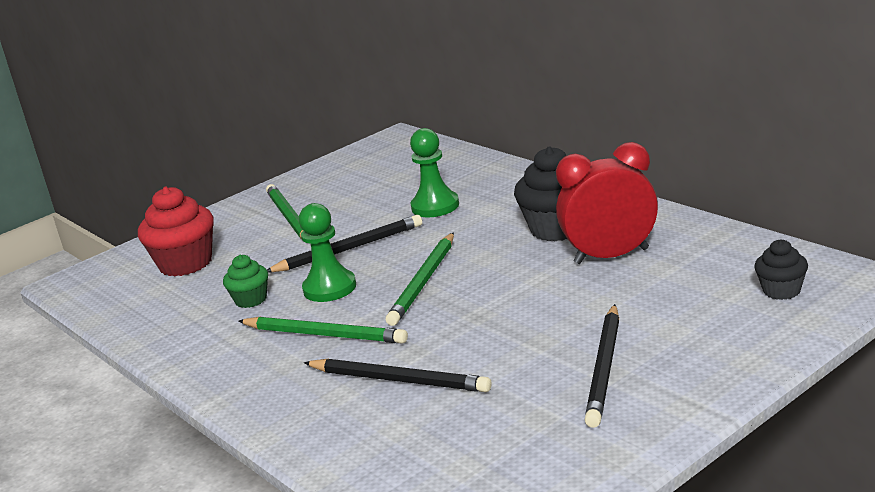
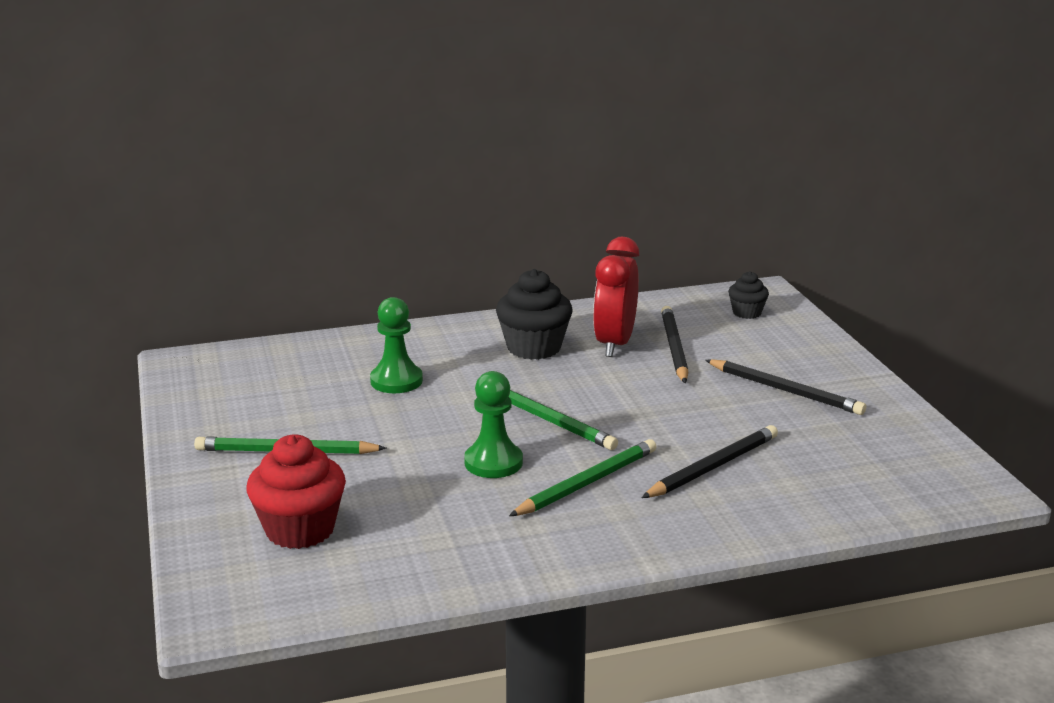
camera: 70 degrees left, 0 degrees up
green cupcake [223,255,268,308] -> none
black pencil [267,215,422,272] -> black pencil moved to [661,306,688,383]

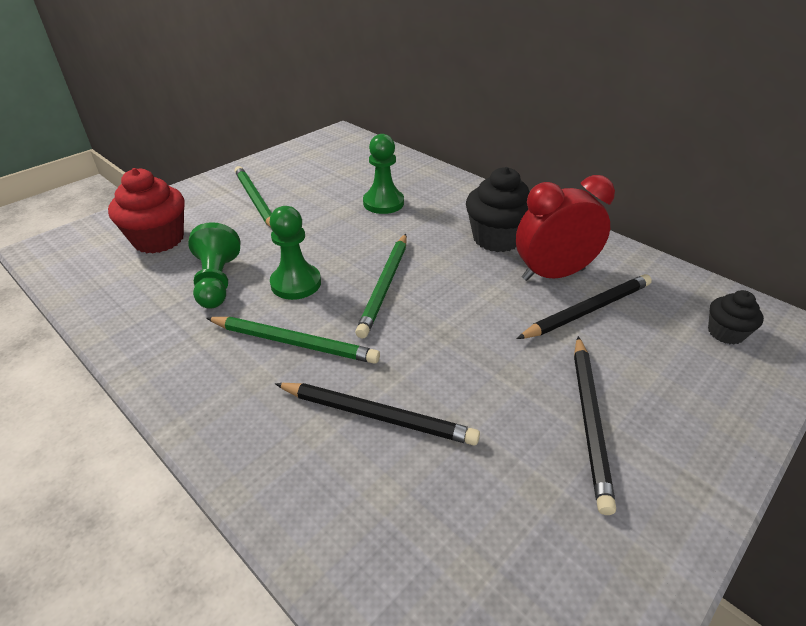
camera: 60 degrees right, 15 degrees up
none -> green pawn [188,222,240,309]

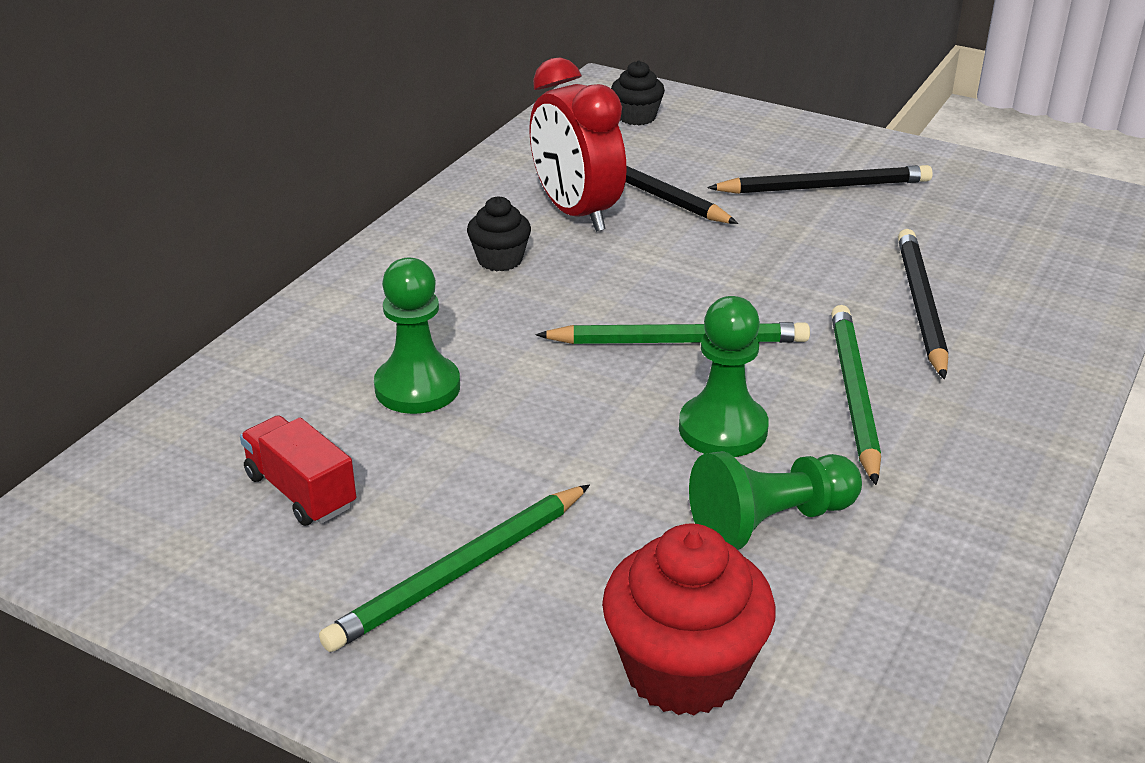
camera: 105 degrees left, 5 degrees down
black cupcake [466,167,529,252] -> black cupcake [467,196,531,271], size x0.56
none -> red truck [240,415,356,526]

